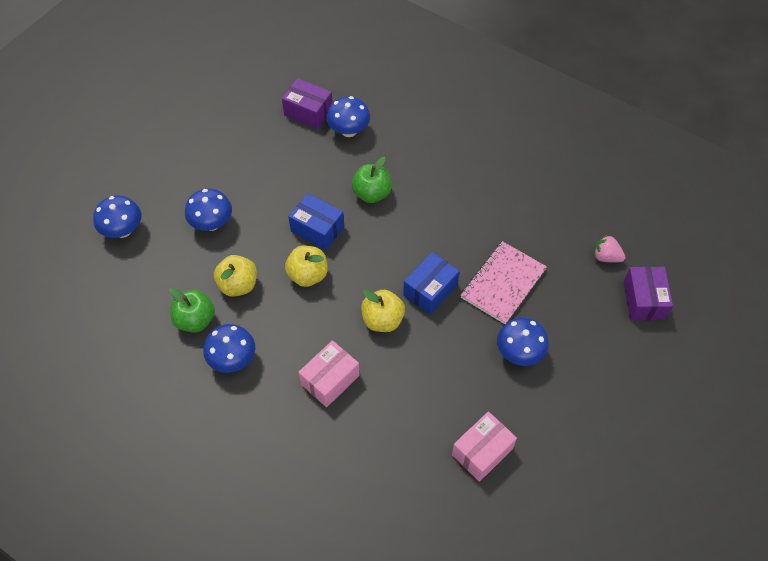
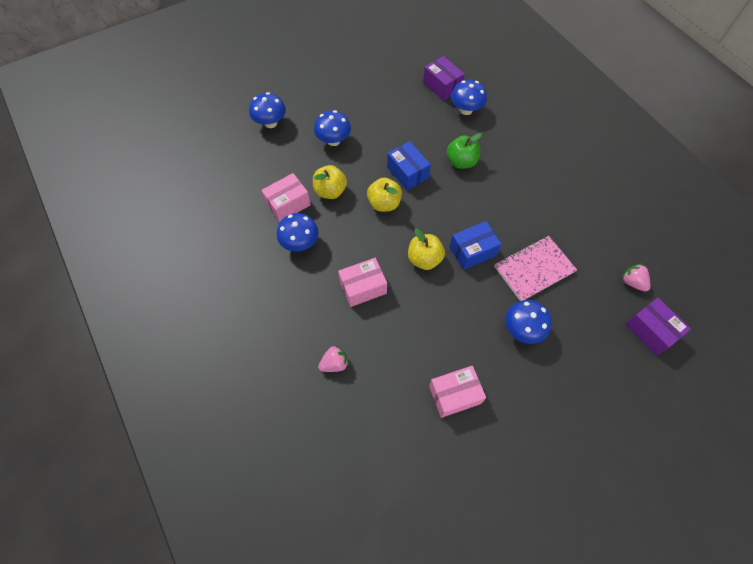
camera: 25 degrees right, 5 degrees up
green apple [169,288,215,333] -> pink box [261,173,311,222]
purple box [623,266,673,320] -> purple box turned 60 degrees counterclockwise [625,298,691,355]
none -> pink strawberry [318,345,349,372]

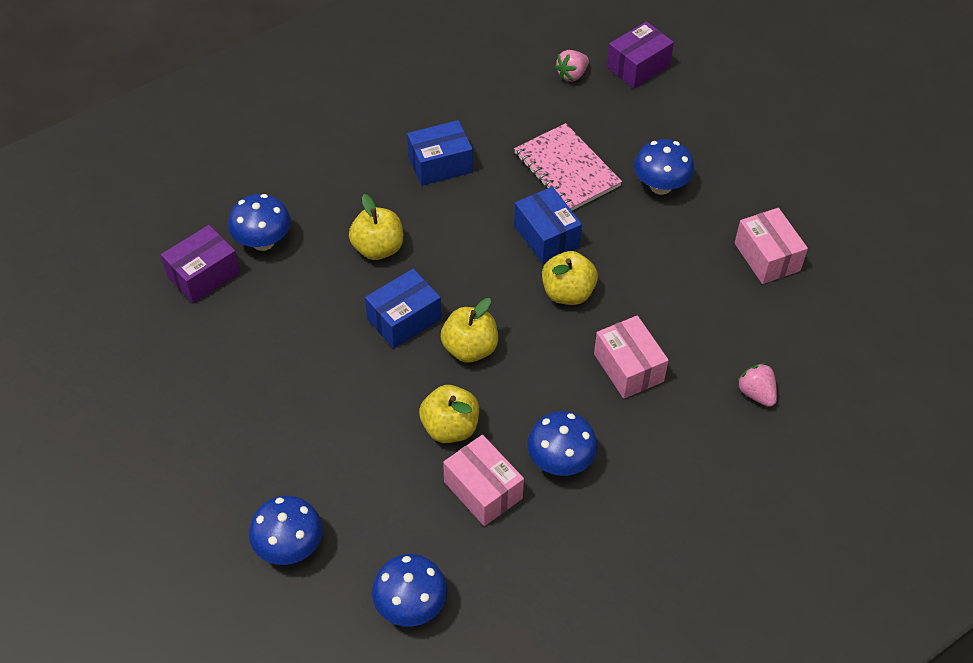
camera: 95 degrees left, 10 degrees down
blue mushroom [314,110,351,146] -> blue mushroom moved to [372,554,447,627]
green apple [447,133,482,169] -> yellow apple [349,194,403,260]
none -> blue box [407,120,473,186]

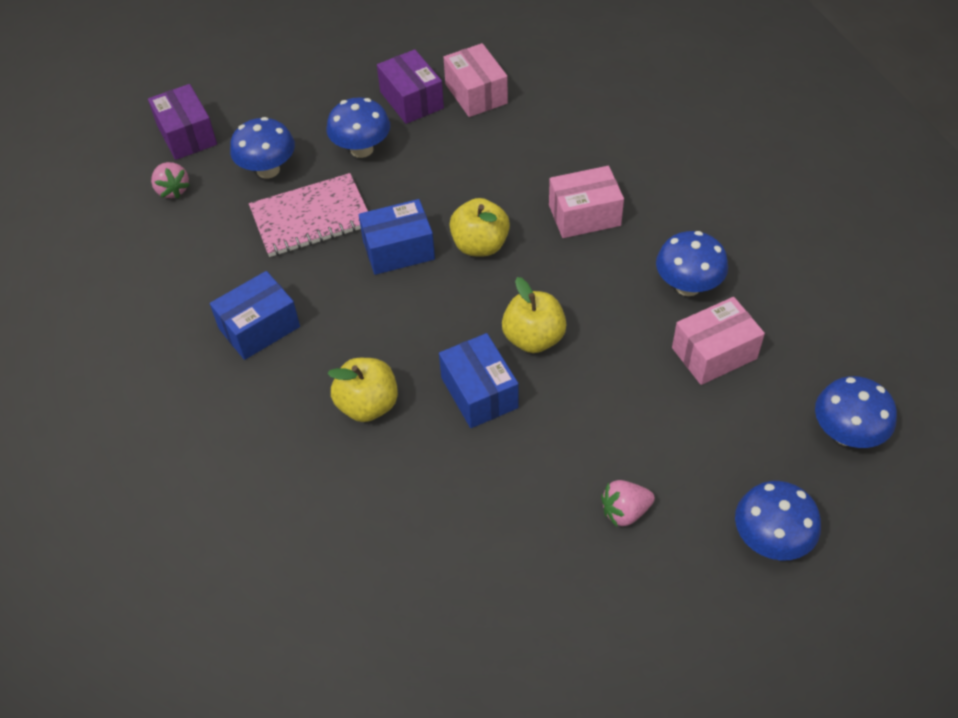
camera: 75 degrees left, 0 degrees up
purple box [161,225,240,303] -> purple box moved to [377,49,444,124]
blue mushroom [228,194,291,251] -> blue mushroom moved to [230,117,295,179]
blue box [407,120,473,186] -> blue box turned 60 degrees clockwise [210,271,300,360]
yellow apple [419,385,479,443] -> none
pink box [735,208,808,284] -> pink box turned 75 degrees clockwise [444,43,508,117]
pink strawberry [736,363,777,407] -> pink strawberry moved to [601,480,655,527]

